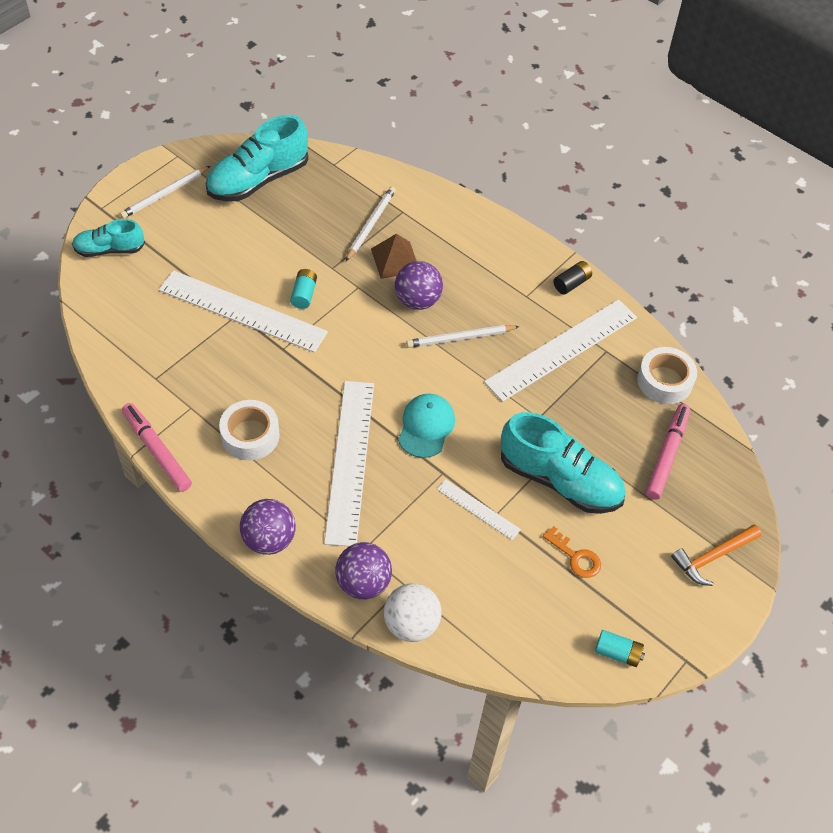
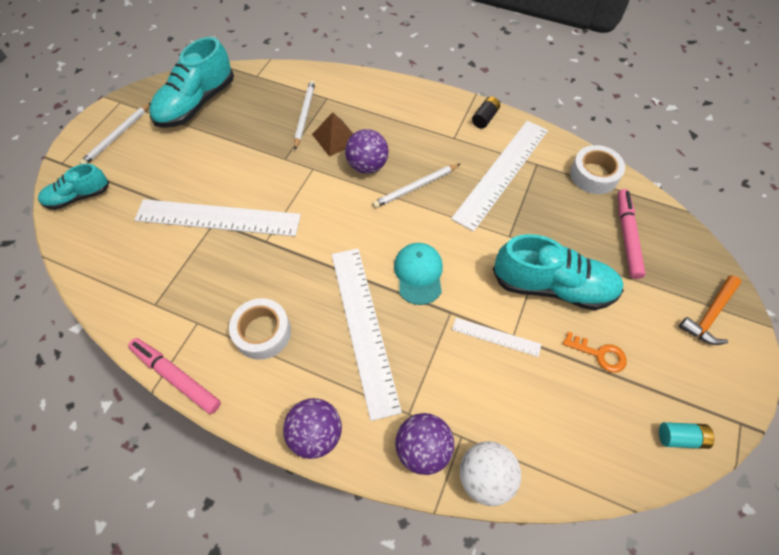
camera: 15 degrees left, 5 degrees up
turquoise battery [290,269,317,309] -> none

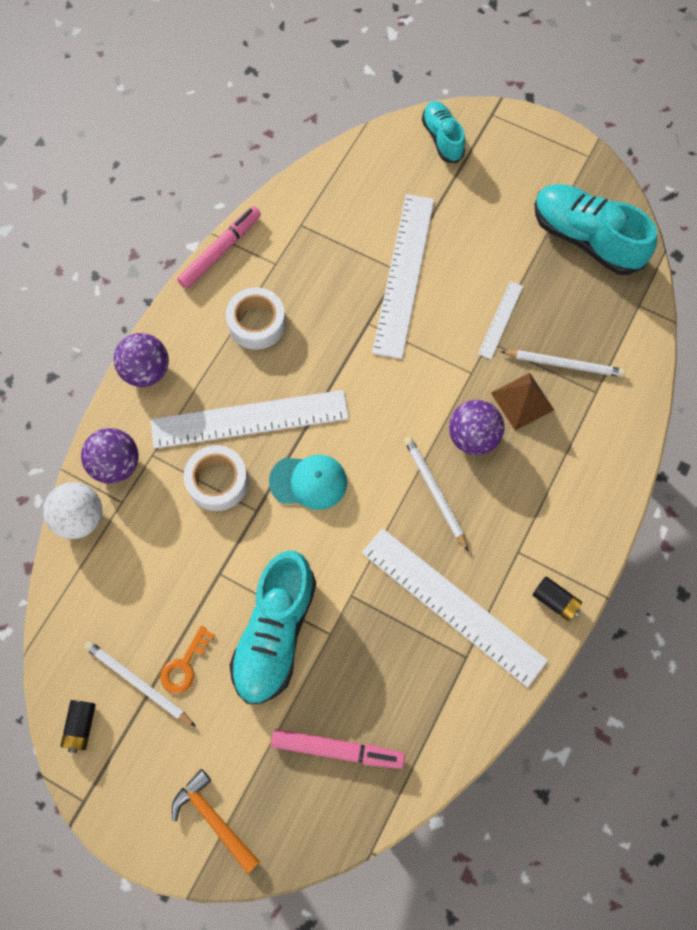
camera: 95 degrees right, 10 degrees up
white pencil [79,103,151,164] -> white pencil moved to [84,641,196,727]
white ruler [452,318,541,357] -> white ruler moved to [478,281,523,359]
white tape [570,145,625,194] -> white tape moved to [184,445,249,511]
turquoise battery [659,422,714,449] -> black battery [60,700,96,753]

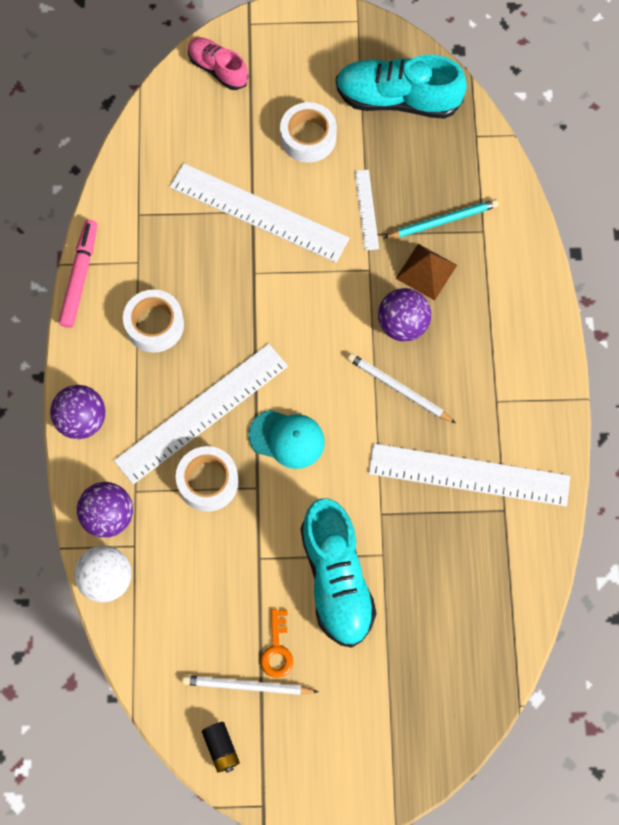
camera: 30 degrees left, 0 degrees up
orange hammer [172,769,260,874] -> none
turquoise cap [269,455,347,510] -> turquoise cap turned 45 degrees clockwise [248,410,325,469]
pink marker [271,729,405,769] -> none
white ruler [372,194,434,359] -> white ruler turned 45 degrees counterclockwise [170,163,349,263]
turquoise shoe [422,101,465,163] -> pink shoe [188,37,248,90]
white pencil [500,350,626,377] -> turquoise pencil [383,199,499,239]
black battery [533,577,582,621] -> none
none -> white tape [280,102,337,163]

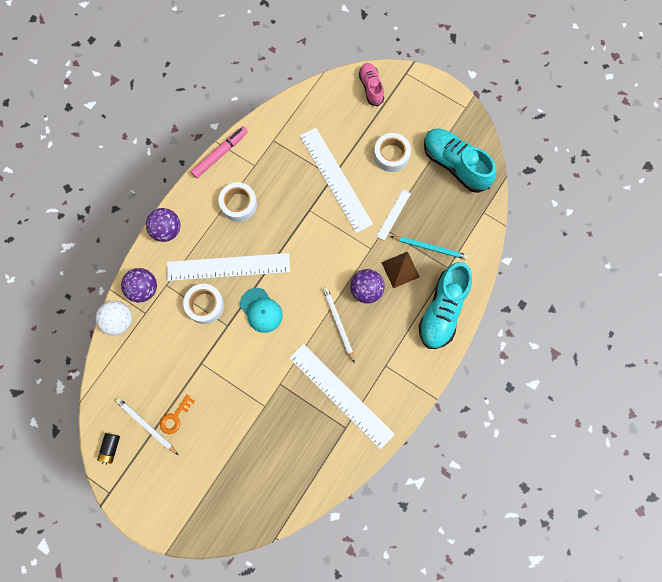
camera: 35 degrees right, 5 degrees up
turquoise shoe [301,498,377,648] -> turquoise shoe moved to [418,262,472,349]

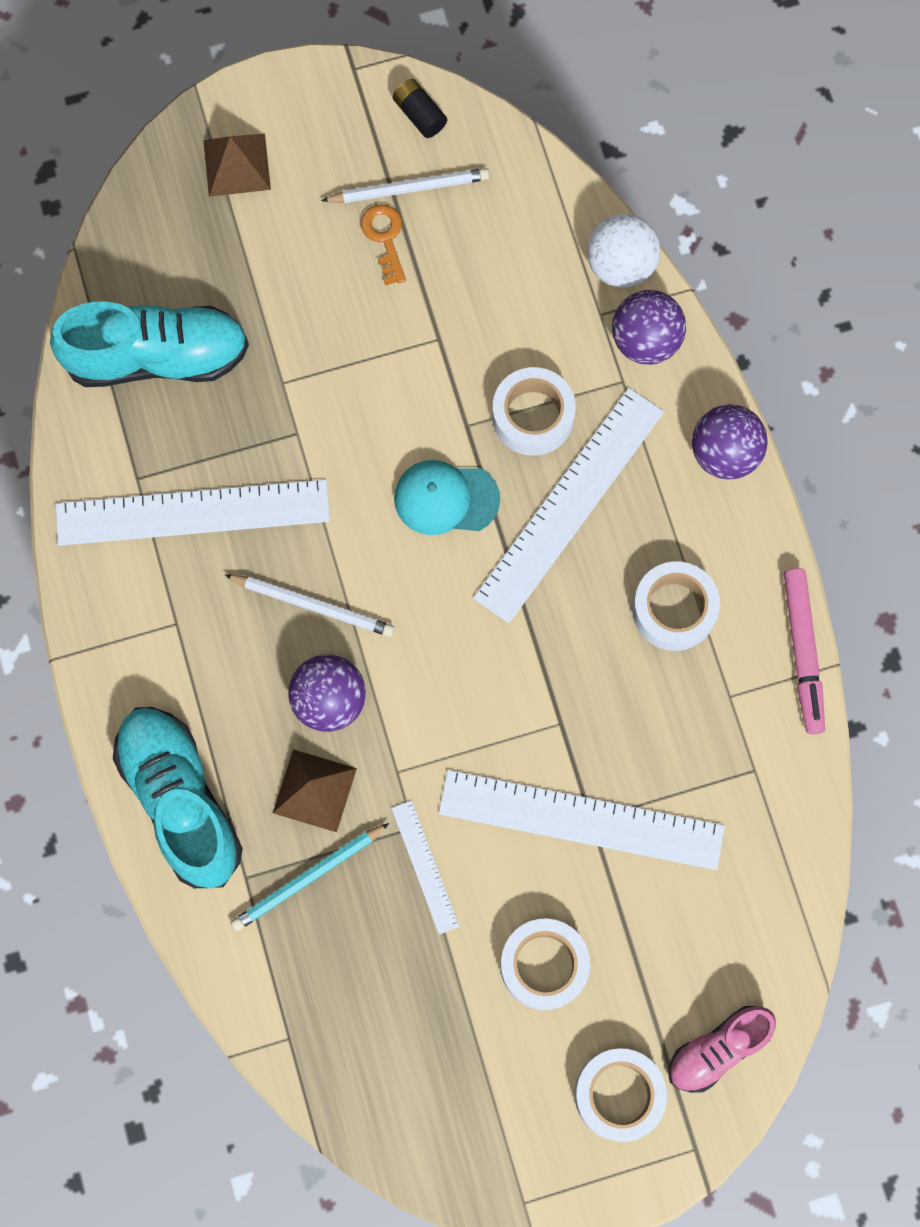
camera: 130 degrees right, 0 degrees up
pink shoe [359,63,384,106] -> pink shoe turned 120 degrees clockwise [668,1006,776,1093]
turquoise shoe [424,128,496,193] -> turquoise shoe moved to [50,302,249,387]
none -> brown pyramid [203,134,271,197]
none -> white tape [575,1048,667,1142]

